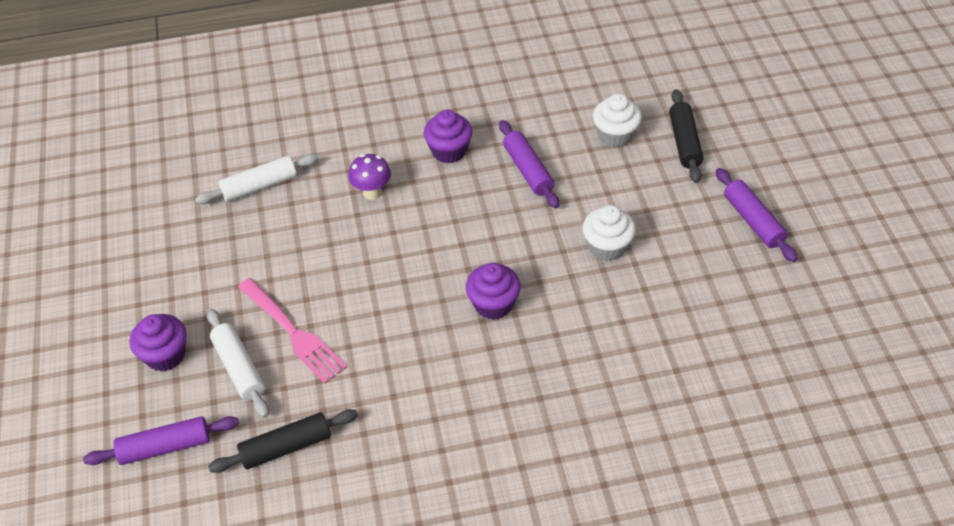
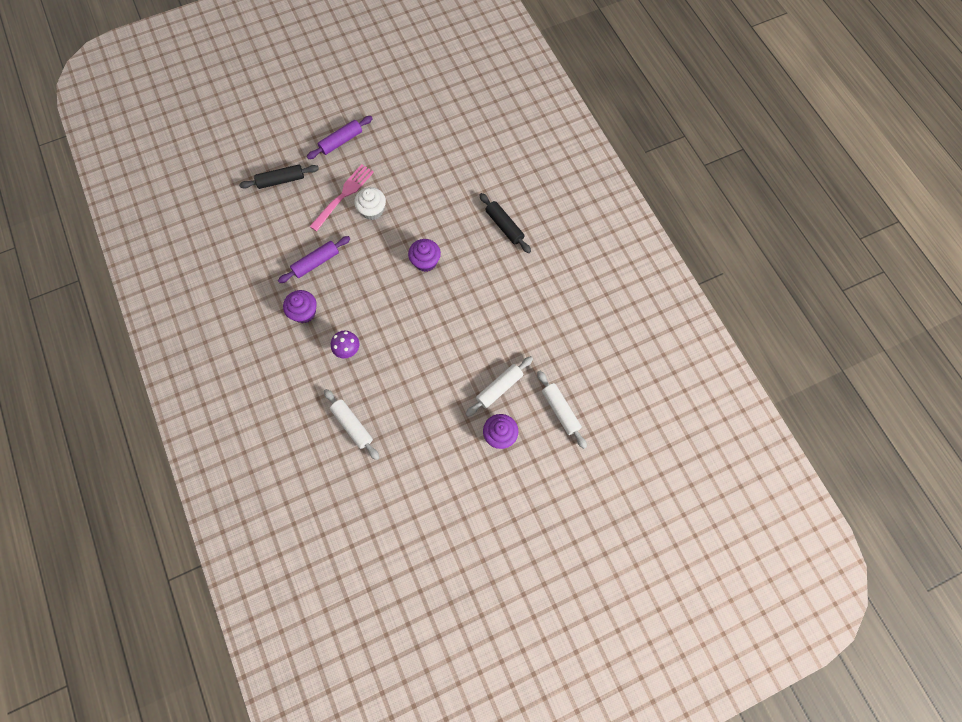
camera: 105 degrees left, 20 degrees up
purple rolling pin [83,416,239,465] -> white rolling pin [537,371,587,449]
black rolling pin [208,409,358,473] -> black rolling pin moved to [479,193,531,253]
pink fork [238,278,347,383] -> pink fork moved to [309,164,374,231]
white cupcake [593,94,642,147] -> none

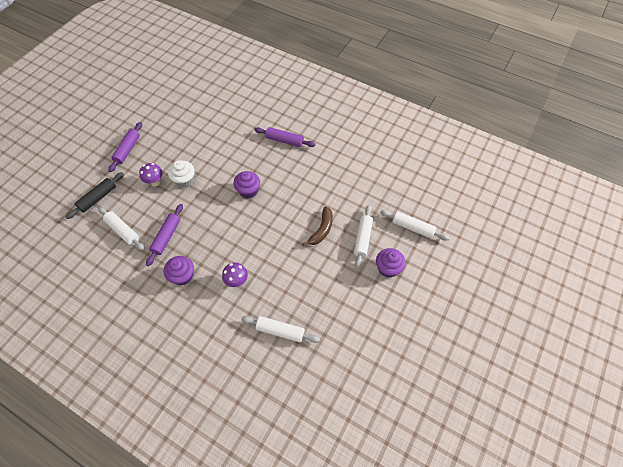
camera: 35 degrees left, 10 degrees down
pink fork [309,164,374,231] -> purple mushroom [139,163,163,186]
black rolling pin [479,193,531,253] -> purple rolling pin [254,127,315,147]
none -> white rolling pin [98,207,145,251]
none -> brown banana [302,206,333,246]

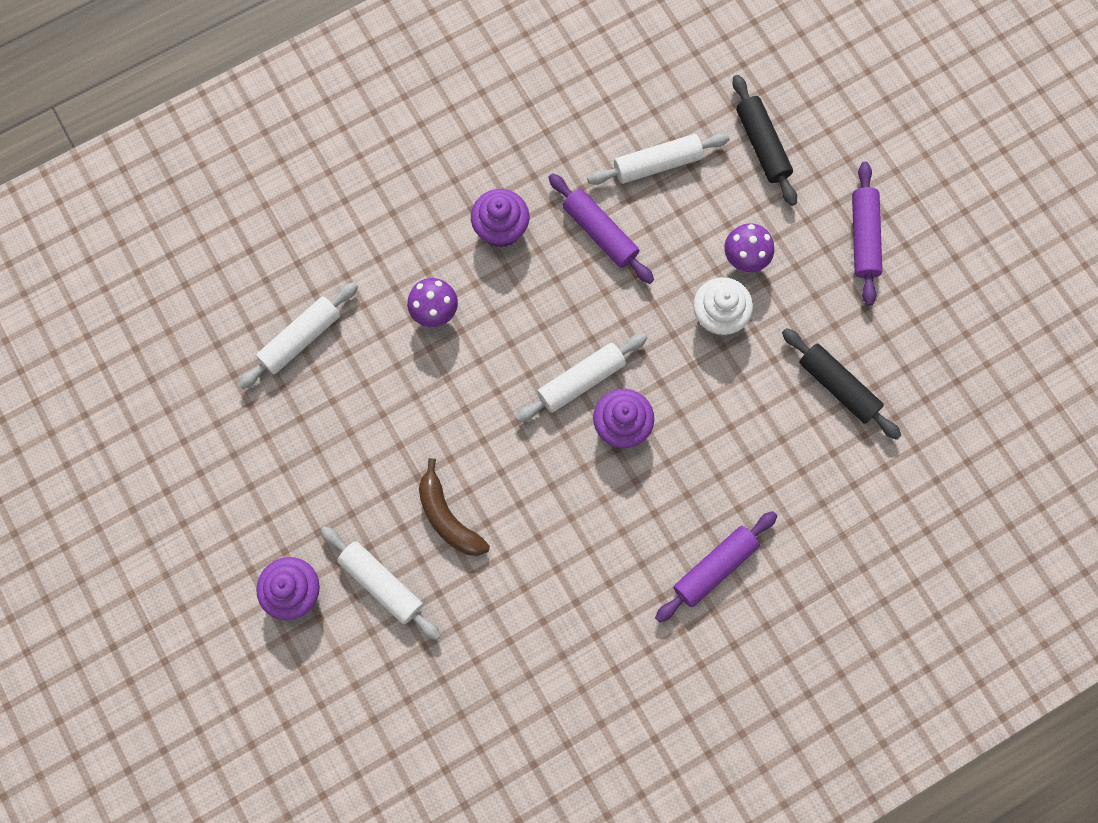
camera: 120 degrees right, 15 degrees up
purple rolling pin [109,122,142,172] -> purple rolling pin turned 45 degrees clockwise [852,162,882,306]
white rolling pin [380,210,450,241] -> white rolling pin moved to [515,333,647,422]
none -> black rolling pin [782,328,901,440]

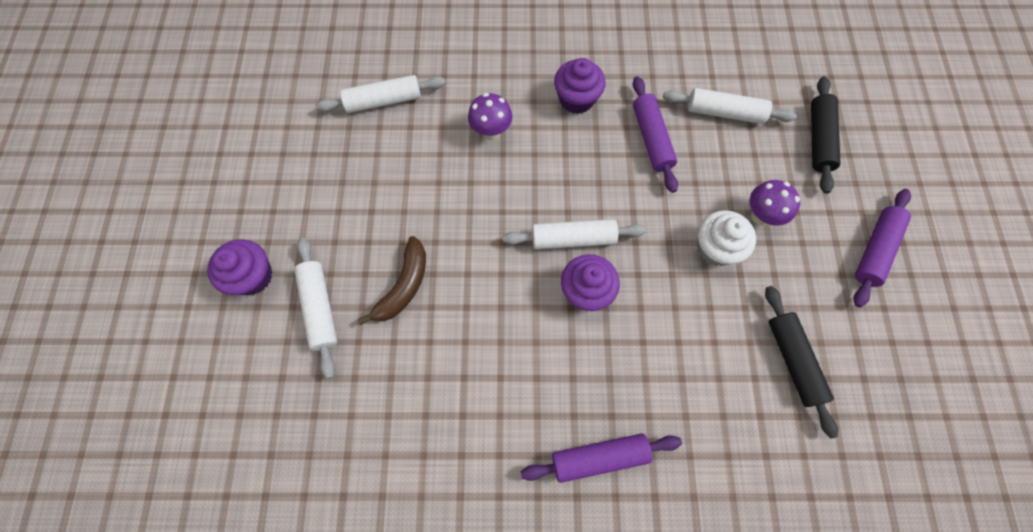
camera: 30 degrees right, 5 degrees down
brown banana [419,458,490,556] -> brown banana turned 150 degrees counterclockwise [357,236,426,325]

